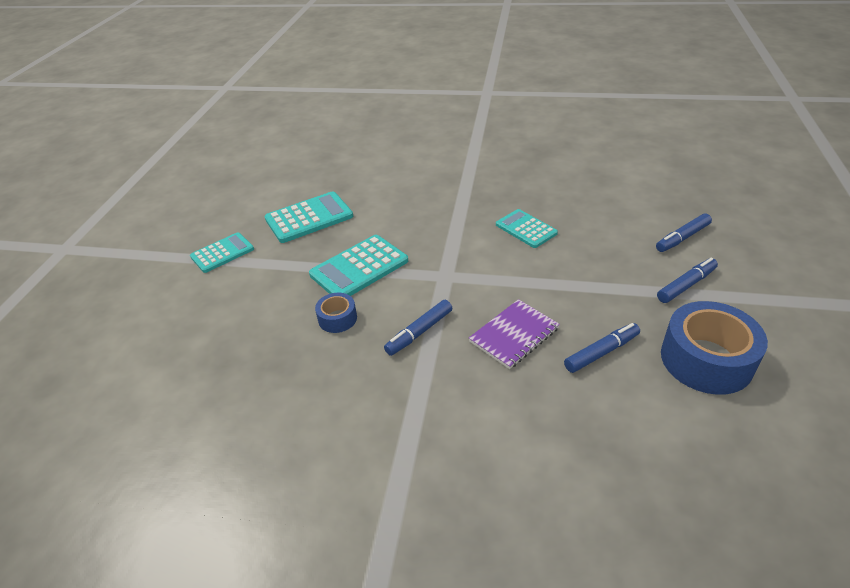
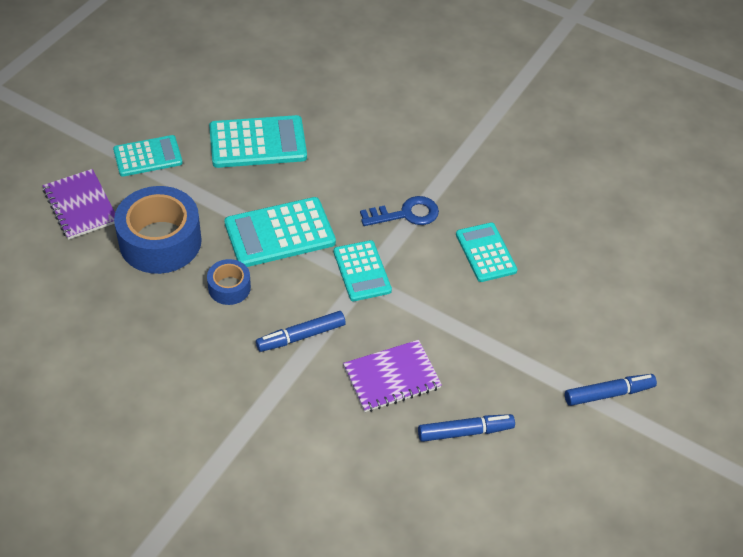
camera: 15 degrees right, 10 degrees up
blue marker [656,213,712,252] -> none
blue tape [661,301,768,395] -> blue tape moved to [114,186,202,274]
none -> purple notebook [43,169,115,240]
none -> turquoise calculator [333,240,392,301]
none -> blue key [360,196,439,226]

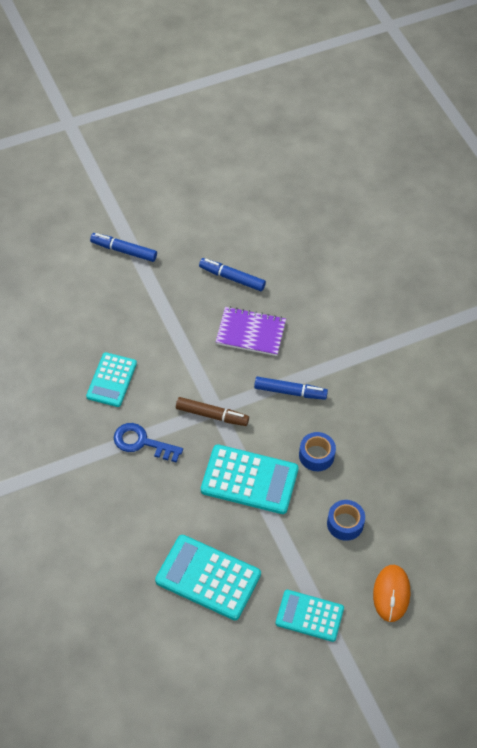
camera: 145 degrees left, 5 degrees up
purple notebook [43,169,115,240] -> orange mouse [373,565,410,622]
blue tape [114,186,202,274] -> blue tape [327,500,365,541], size x0.50
turquoise calculator [333,240,392,301] -> brown marker [176,397,249,426]

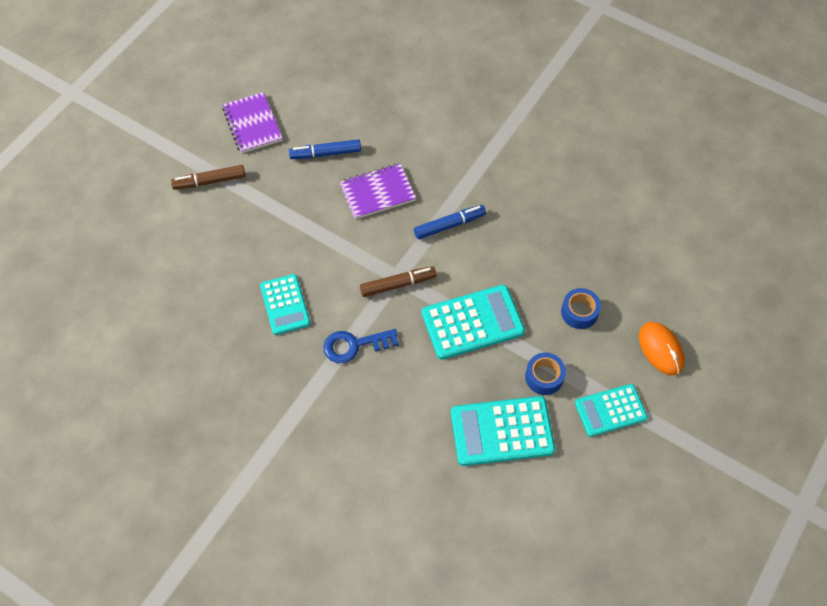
camera: 30 degrees left, 5 degrees up
blue marker [90,233,157,262] -> brown marker [171,165,246,190]
blue tape [299,432,336,471] -> blue tape moved to [525,353,566,395]
none -> purple notebook [222,92,283,153]

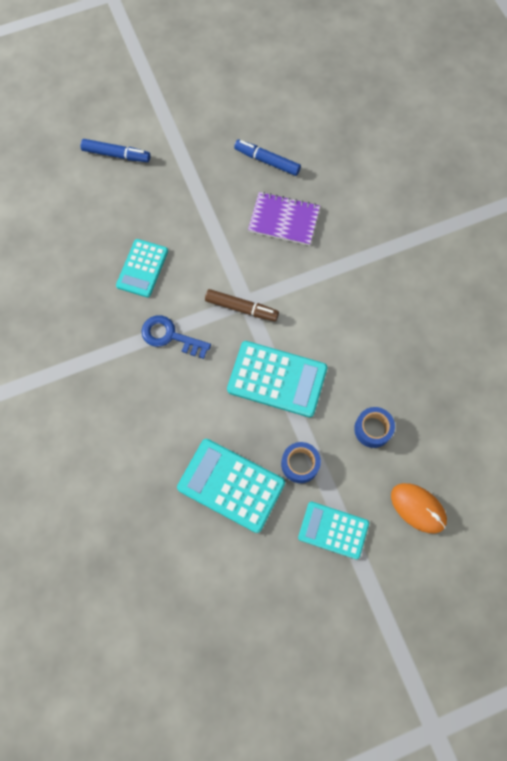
camera: 35 degrees right, 10 degrees up
brown marker [171,165,246,190] -> none
purple notebook [222,92,283,153] -> none
blue marker [414,205,486,239] -> blue marker moved to [80,139,150,162]
orange mouse [639,322,685,375] -> orange mouse turned 60 degrees counterclockwise [391,483,447,533]

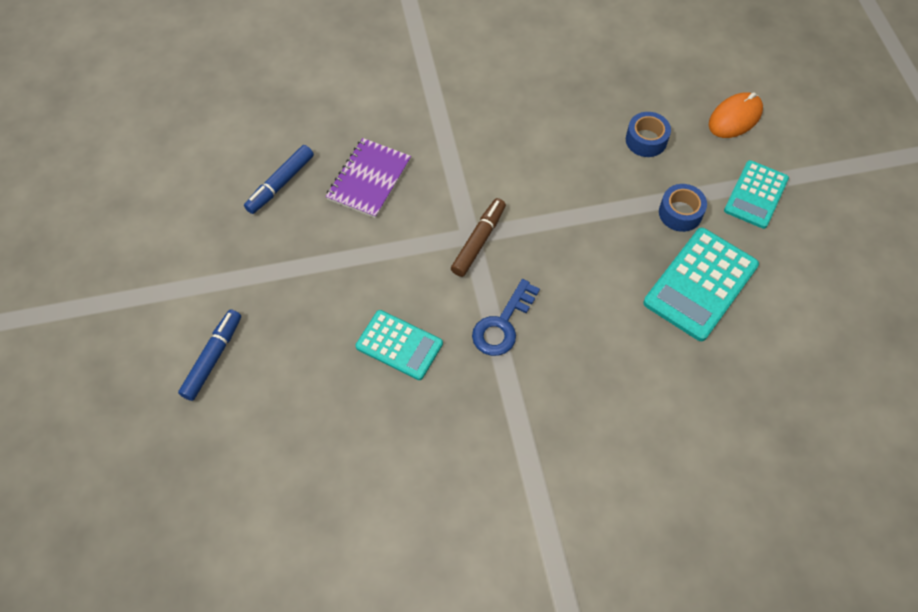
camera: 80 degrees left, 10 degrees down
turquoise calculator [227,341,327,417] -> none

